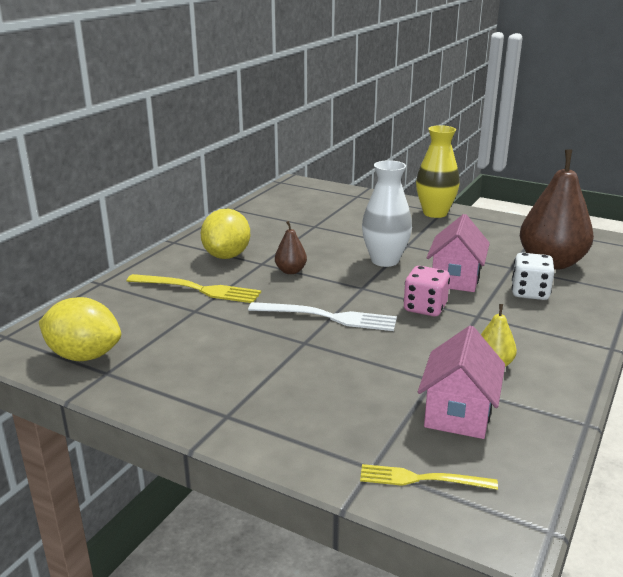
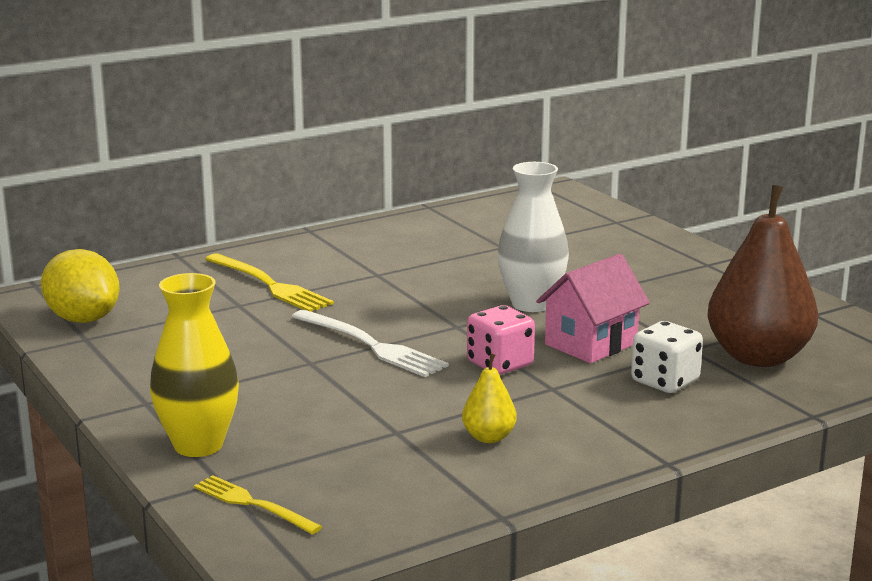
camera: 30 degrees right, 5 degrees down
yellow lemon [201,209,250,259] -> none
brown pear [275,221,307,274] -> none
yellow vase [416,125,460,218] -> yellow vase moved to [150,273,239,457]
pink house [418,326,505,439] -> none

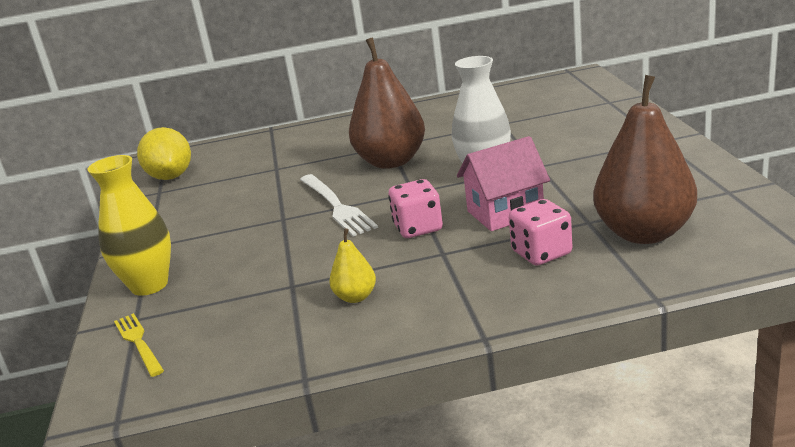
camera: 25 degrees right, 5 degrees up
yellow fork [205,254,334,312] -> none
white dice [631,321,703,393] -> pink dice [509,199,573,266]
none -> brown pear [349,37,425,169]

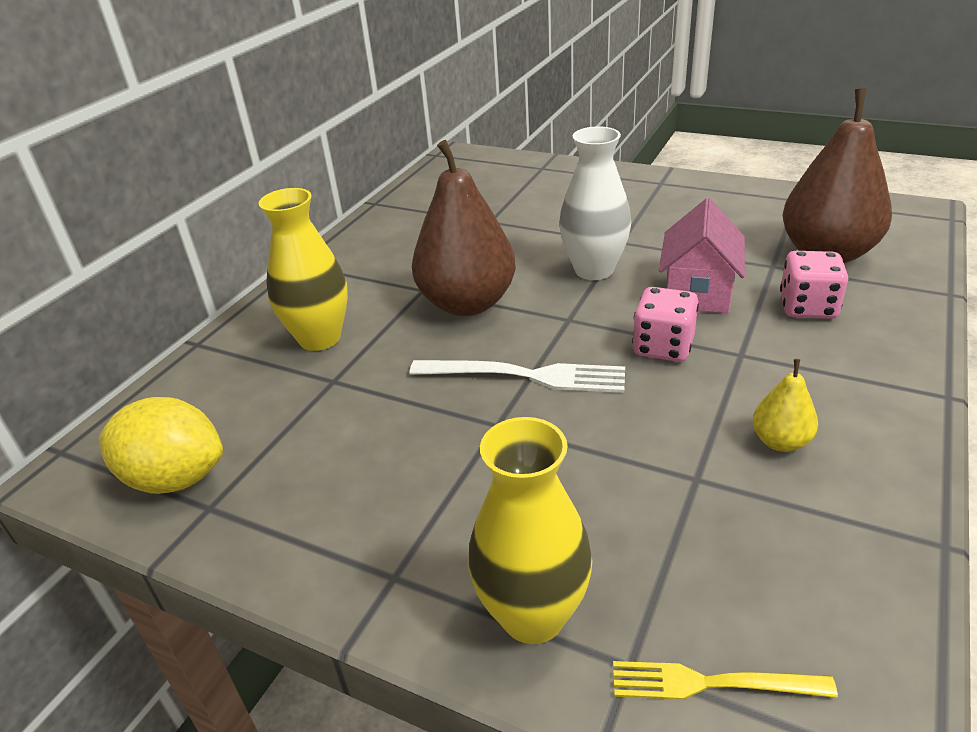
camera: 55 degrees left, 10 degrees up
none -> yellow vase [259,188,348,351]

